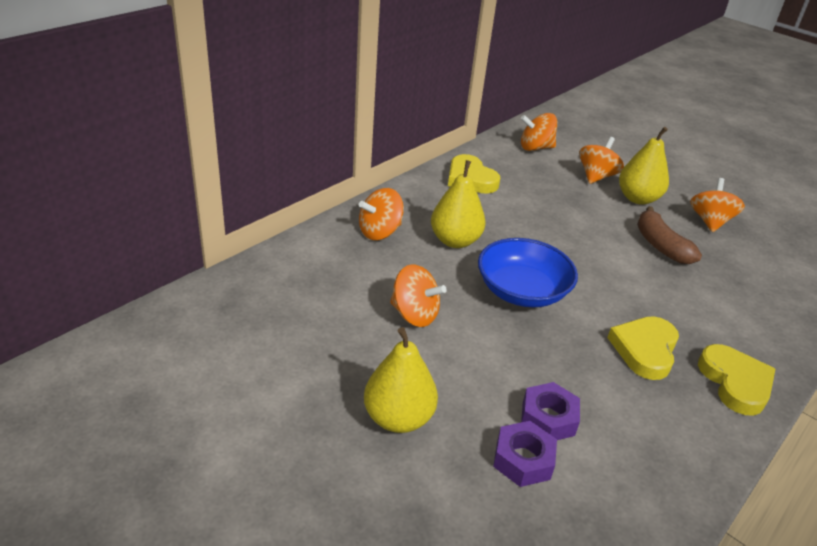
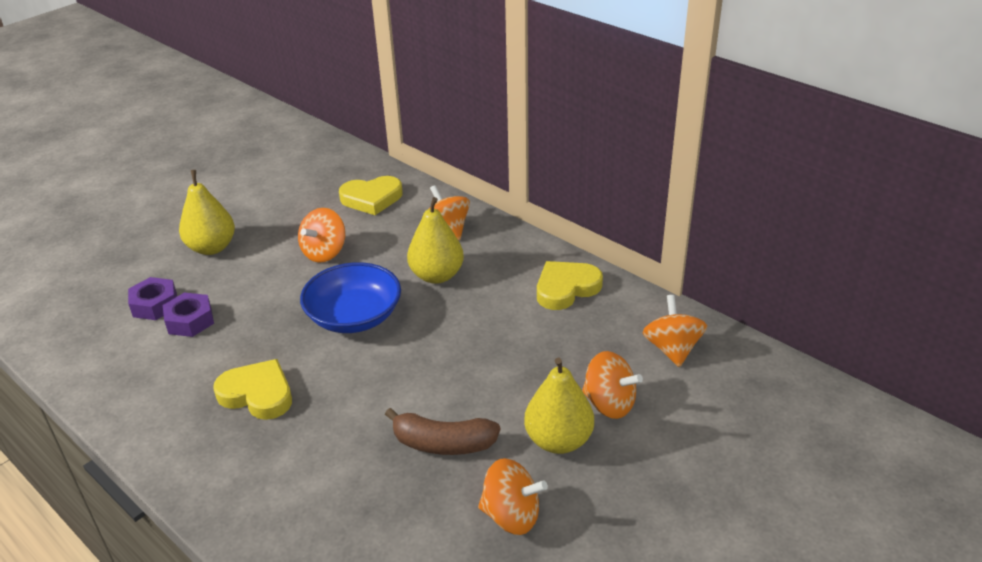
camera: 95 degrees right, 0 degrees up
brown banana [637,206,702,264] -> brown banana turned 150 degrees counterclockwise [385,408,500,455]
yellow heart [698,344,775,416] -> yellow heart moved to [339,176,403,215]

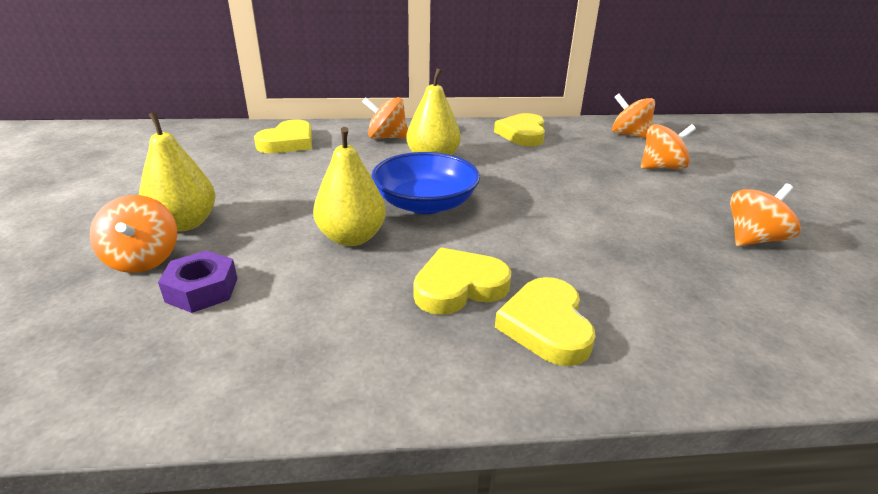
camera: 50 degrees left, 5 degrees down
purple nut [163,293,214,337] -> none
orange spinning top [298,208,345,263] -> orange spinning top moved to [90,195,177,273]
brown banana [385,408,500,455] -> none
yellow pear [524,358,594,454] -> yellow pear moved to [313,127,386,246]
none -> yellow heart [495,277,596,366]

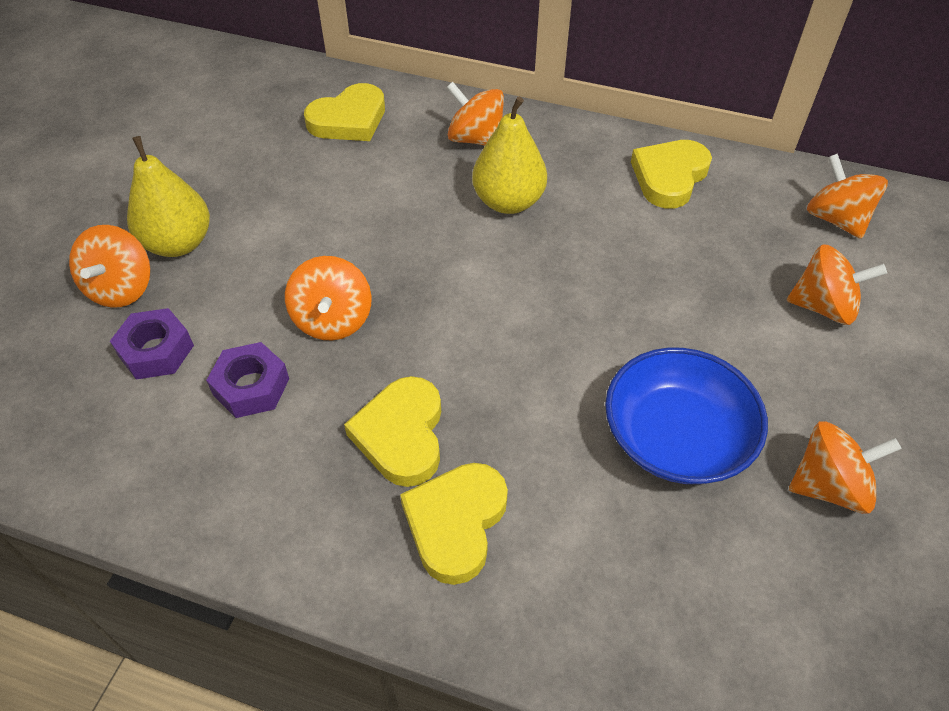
camera: 25 degrees right, 20 degrees up
yellow pear [313,127,386,246] -> orange spinning top [285,256,372,341]
blue bowl [371,152,480,214] -> blue bowl moved to [605,348,768,484]
yellow heart [414,247,511,315] -> yellow heart turned 90 degrees counterclockwise [344,376,441,487]
none -> purple nut [206,342,289,418]

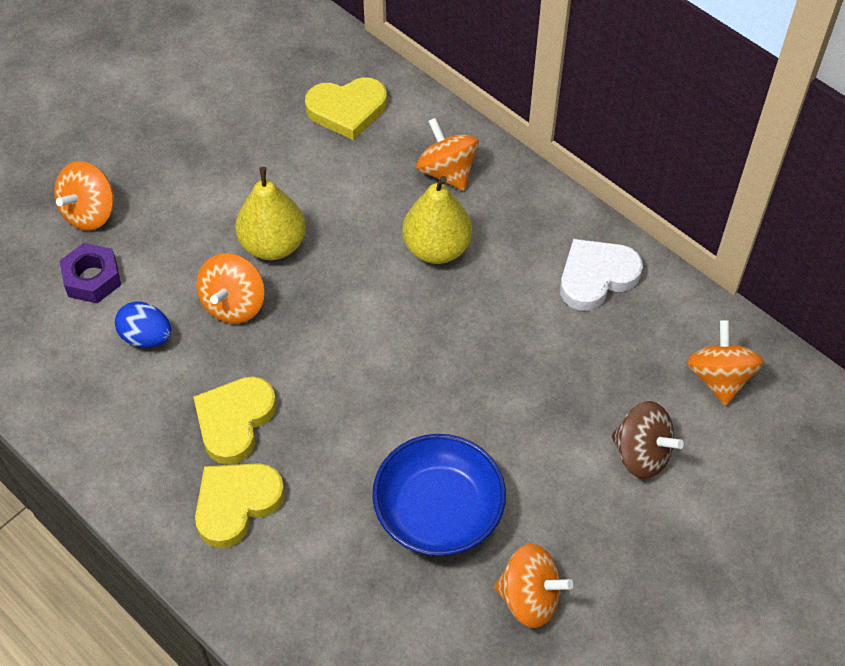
camera: 25 degrees right, 5 degrees up
yellow pear [127,136,210,257] -> yellow pear moved to [235,167,306,260]
purple nut [206,342,289,418] -> blue egg [115,301,171,348]
yellow heart [631,140,712,208] -> white heart [560,239,643,311]
orange spinning top [786,244,887,325] -> brown spinning top [611,401,684,479]

